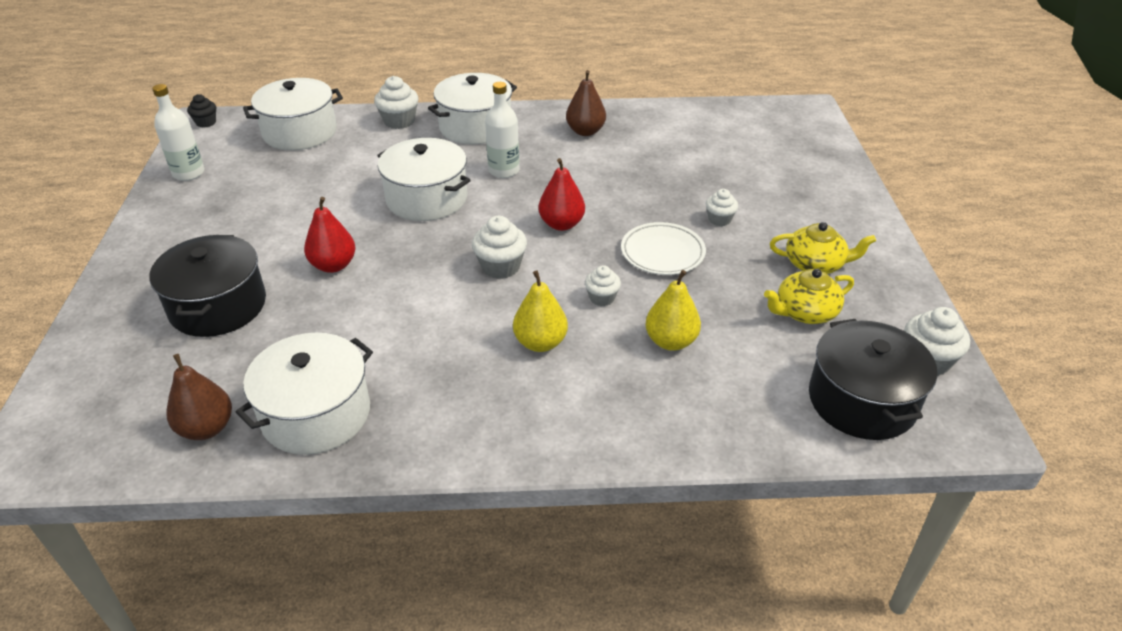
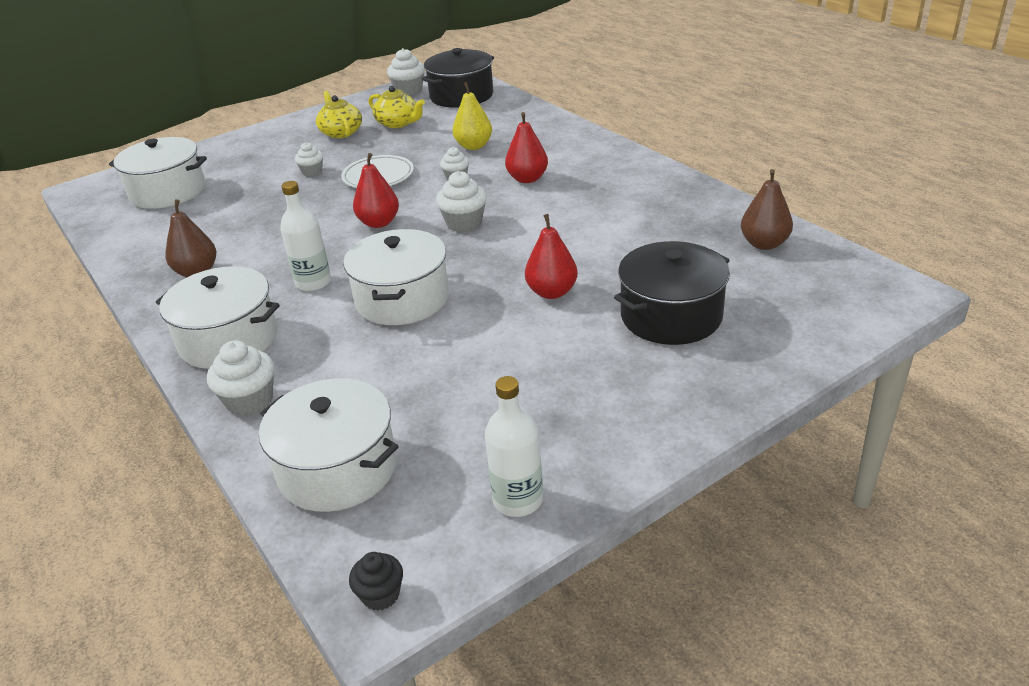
camera: 120 degrees left, 5 degrees down
white pot [236,333,373,455] -> white pot moved to [109,137,207,209]
yellow pear [513,270,568,352] -> red pear [505,112,548,183]

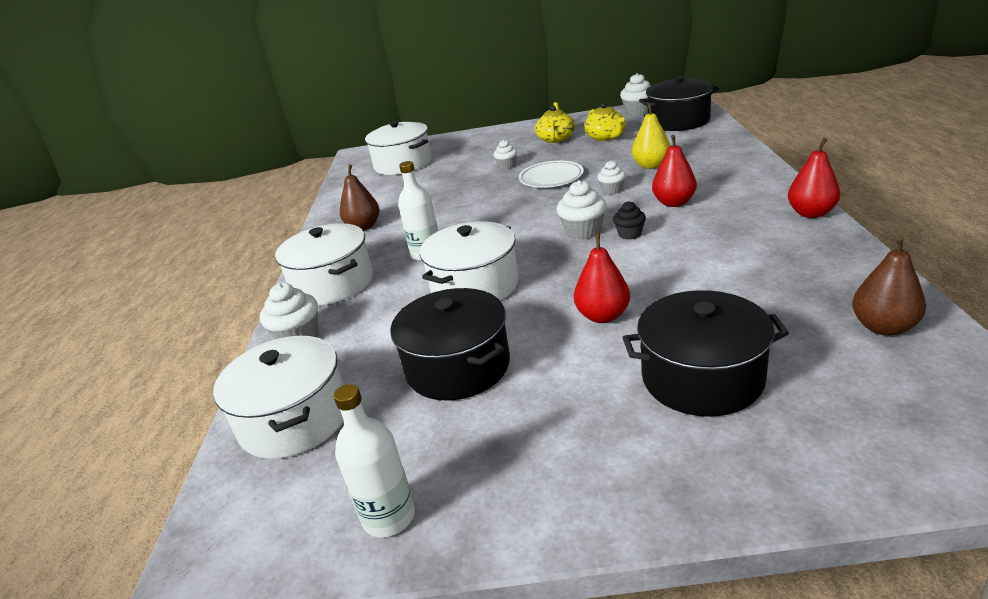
camera: 35 degrees right, 5 degrees down
black cupcake [349,552,403,611] -> black cupcake moved to [613,201,646,239]
red pear [353,153,399,228] -> red pear moved to [788,138,840,218]
none -> black pot [390,288,510,401]

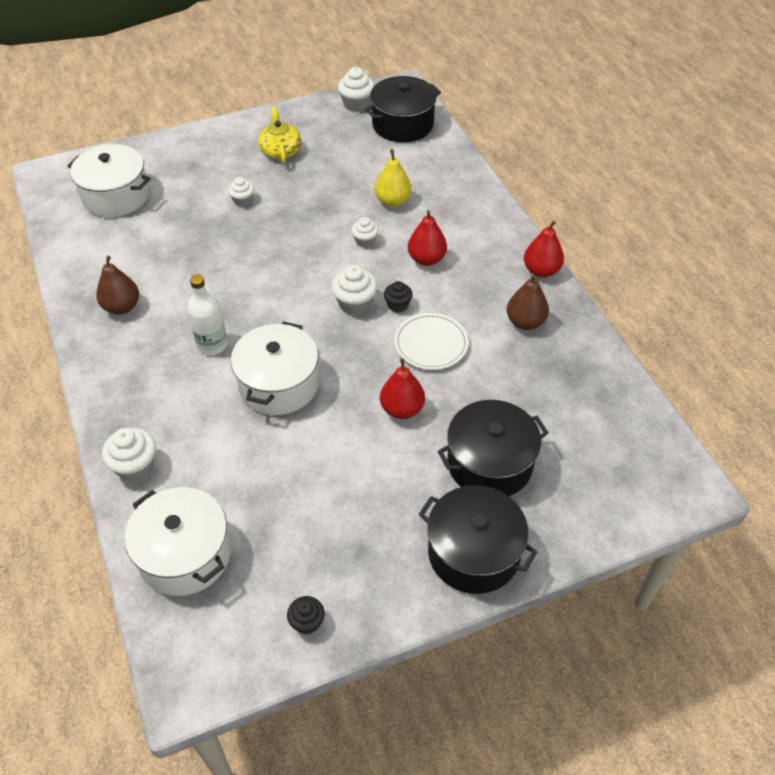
camera: 25 degrees left, 20 degrees up
white pot [275,223,373,305] -> none
white bottle [333,384,415,537] -> black cupcake [287,596,325,635]
black pot [390,288,510,401] -> black pot moved to [419,485,537,594]
white plate [519,161,584,188] -> white plate moved to [394,313,469,370]
yellow teapot [584,103,626,141] -> none
brown pear [852,236,926,336] -> brown pear moved to [507,273,549,330]

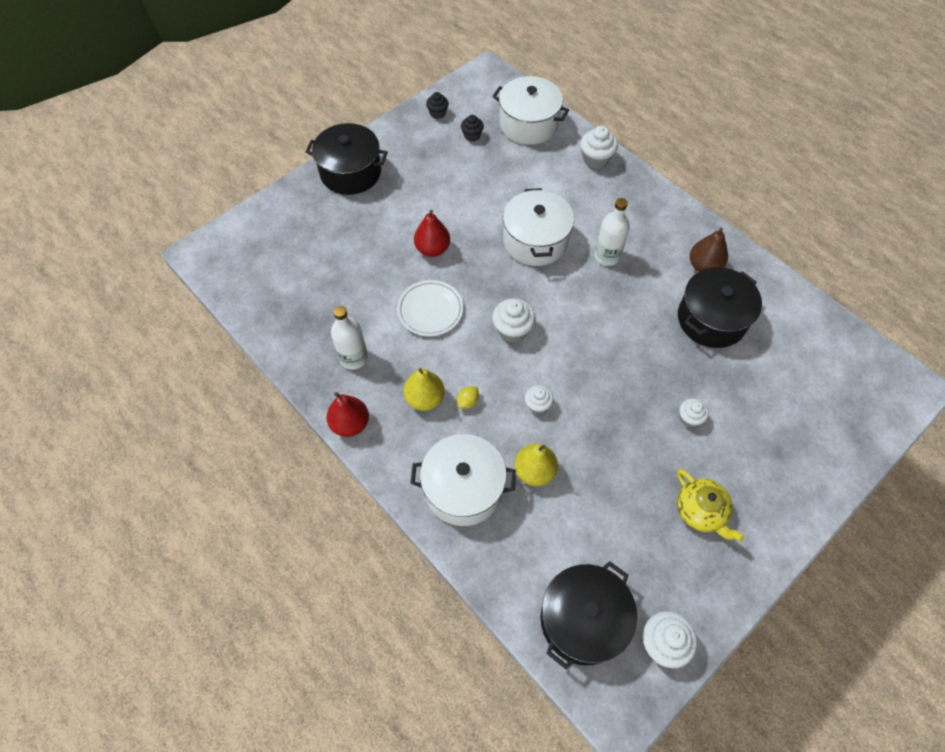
camera: 160 degrees right, 10 degrees up
white pot [68,144,151,217] -> white pot moved to [410,434,516,526]
black cupcake [384,281,413,312] -> black cupcake moved to [461,115,484,142]
red pear [408,210,447,266] -> yellow lemon [457,386,479,409]
black pot [438,400,548,496] -> black pot moved to [678,267,762,348]
brown pear [507,273,549,330] -> white bottle [331,306,368,370]
none -> yellow pear [404,368,445,411]

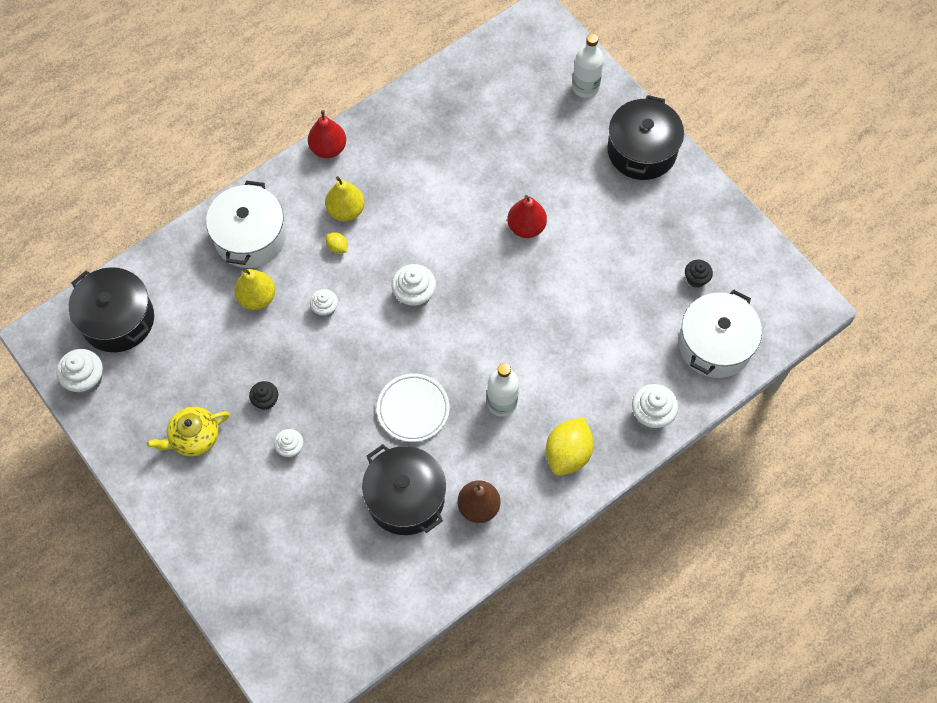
camera: 95 degrees right, 5 degrees up
white bottle [331,306,368,370] -> white bottle moved to [572,34,604,98]
white plate [397,280,463,336] -> white plate moved to [377,373,450,442]
black cupcake [426,92,449,119] -> black cupcake moved to [249,381,278,410]
white pot [503,188,574,266] -> none
none -> yellow lemon [546,417,594,476]

